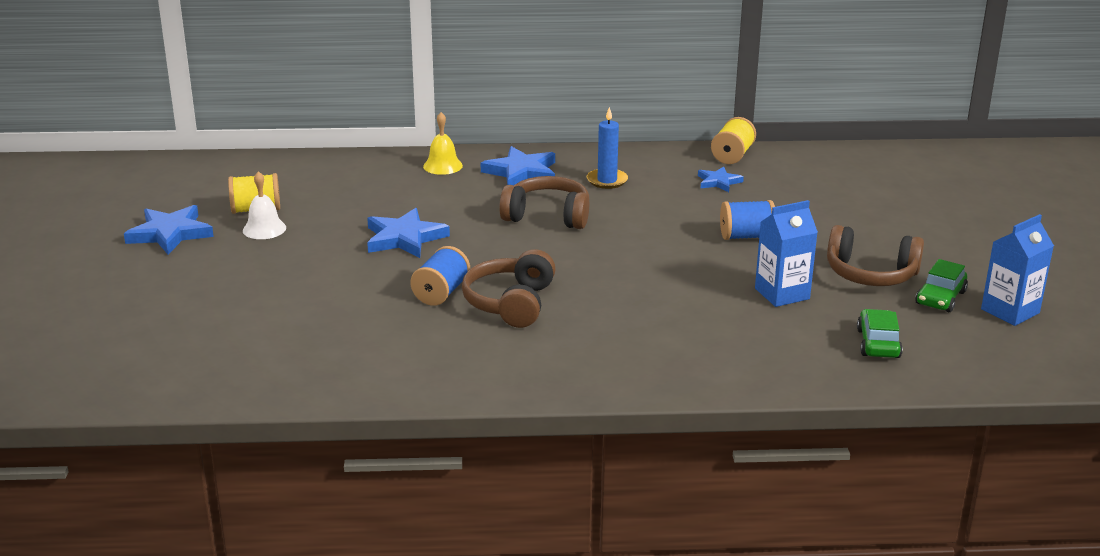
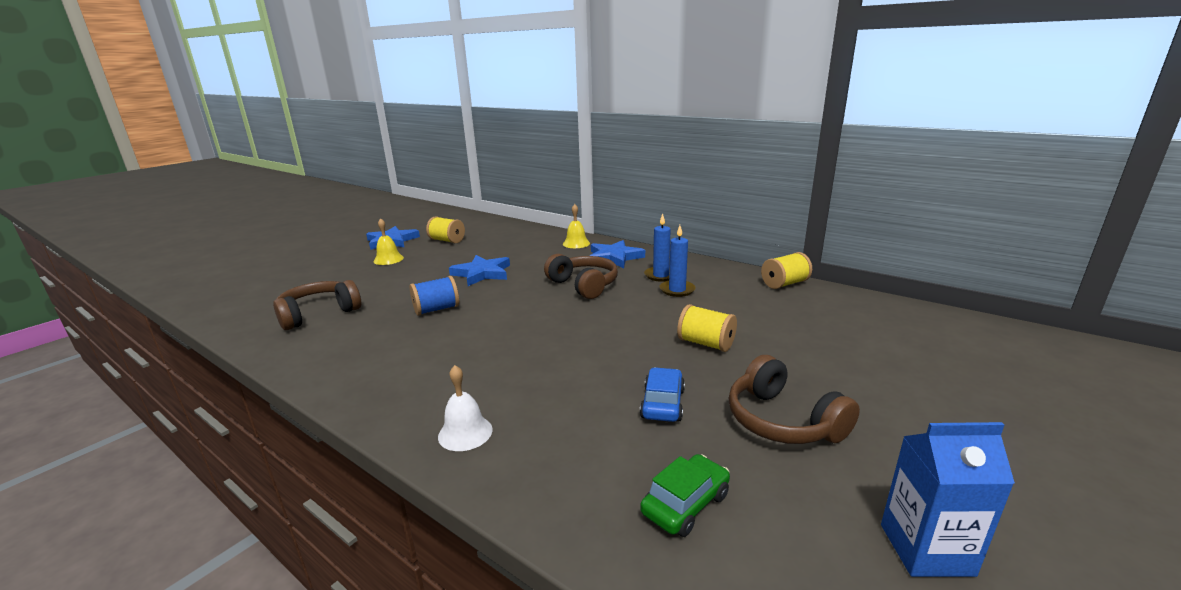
camera: 40 degrees right, 5 degrees down
white bell [243,171,286,239] -> white bell moved to [438,365,493,451]
brown headphones [462,249,556,328] -> brown headphones moved to [273,280,361,330]
blue star [698,166,744,192] -> none
blue spool [720,200,775,240] -> yellow spool [677,304,737,352]
blue carton [755,200,818,307] -> blue car [640,367,685,422]
green car [915,259,968,312] -> none
none -> yellow bell [374,218,404,265]
none -> blue candle [659,225,696,297]

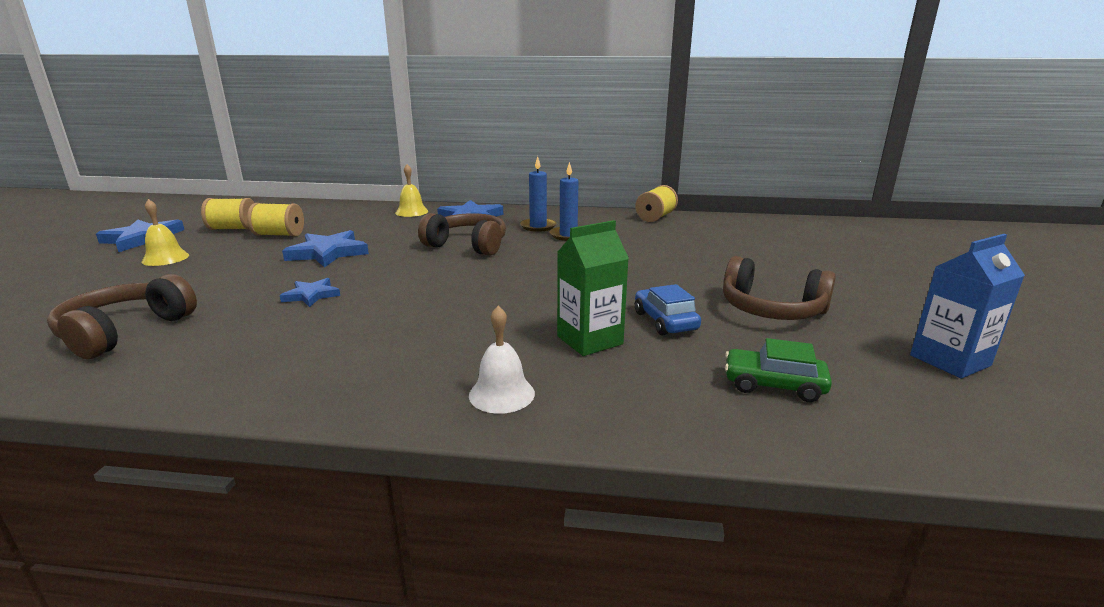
camera: 30 degrees left, 0 degrees up
blue spool [410,276,459,316] -> blue star [280,278,340,307]
green car [640,454,730,537] -> green car turned 90 degrees counterclockwise [725,338,832,402]
yellow spool [677,304,737,352] -> yellow spool moved to [247,203,304,237]
none -> green carton [557,220,629,356]

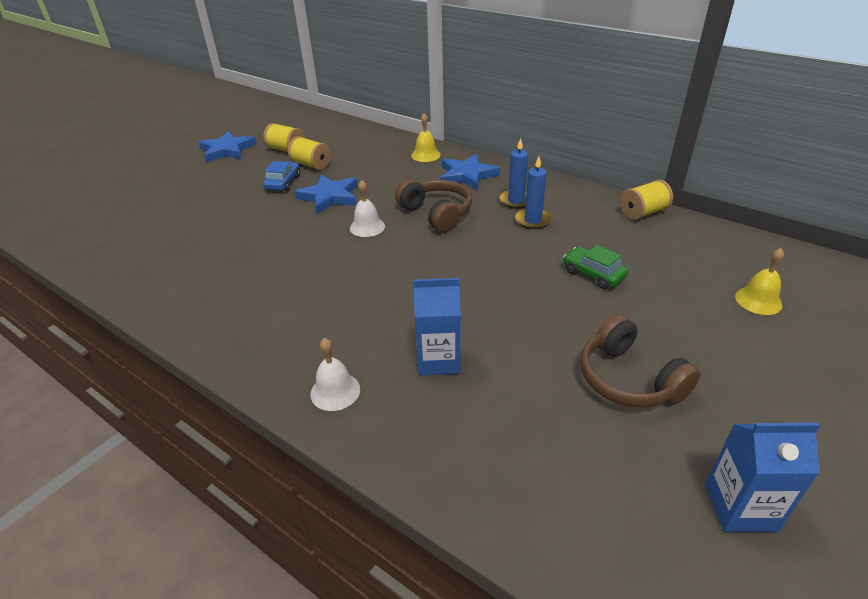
camera: 30 degrees right, 15 degrees up
brown headphones [47,274,197,359] -> none
yellow bell [142,199,189,266] -> yellow bell moved to [735,248,784,315]
blue star [280,278,340,307] -> none
green carton [557,220,629,356] -> blue carton [413,278,461,375]
blue car [635,284,701,335] -> blue car moved to [263,161,300,191]
green car [725,338,832,402] -> green car moved to [563,245,628,289]
none -> white bell [350,180,385,237]

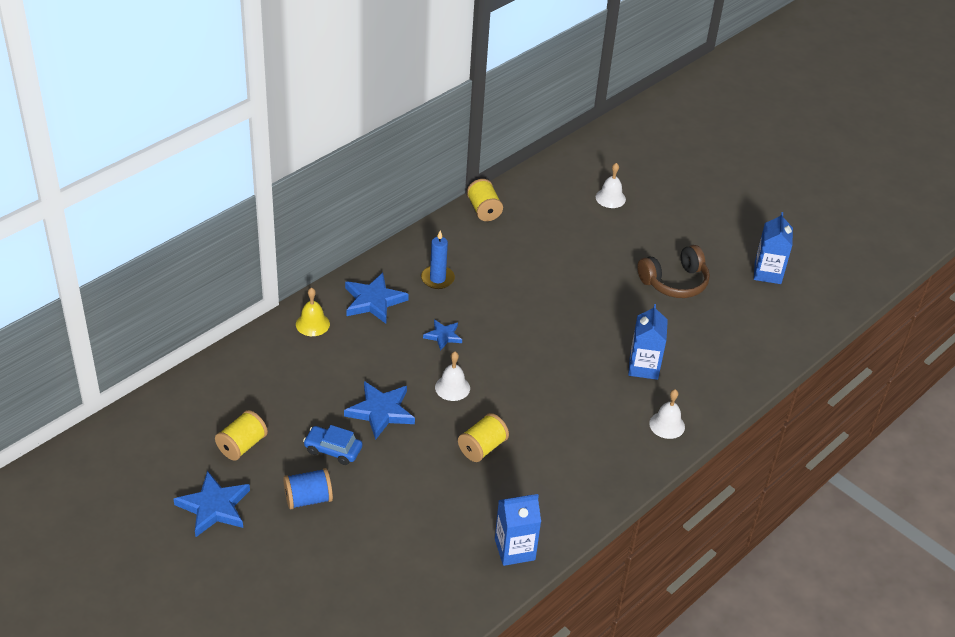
camera: 85 degrees left, 5 degrees up
yellow spool [288,136,331,170] -> yellow spool moved to [458,413,509,462]
brown headphones [395,179,472,232] -> blue star [423,320,462,351]
blue candle [515,156,552,229] -> none
green car [563,245,628,289] -> none
yellow bell [735,248,784,315] -> white bell [596,163,626,208]
none -> blue spool [283,468,333,509]
none -> blue carton [495,494,541,566]

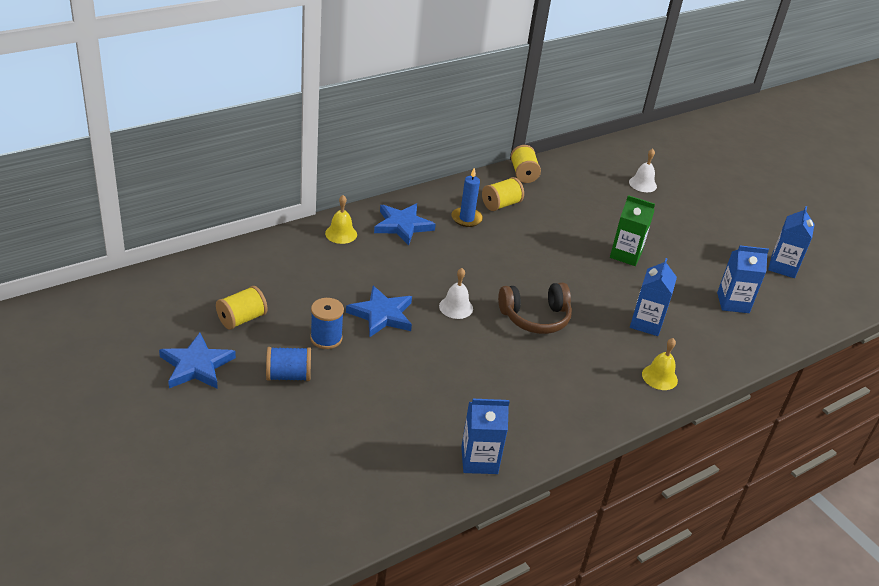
camera: 10 degrees right, 5 degrees down
blue car [303,425,362,465] -> blue spool [310,298,344,349]
blue star [423,320,462,351] -> none
yellow spool [458,413,509,462] -> yellow spool moved to [482,177,524,211]
brown headphones [637,245,710,298] -> brown headphones moved to [498,283,572,334]
white bell [649,389,685,439] -> yellow bell [642,338,678,390]
none -> green carton [610,195,655,266]
none -> blue carton [717,245,769,313]

